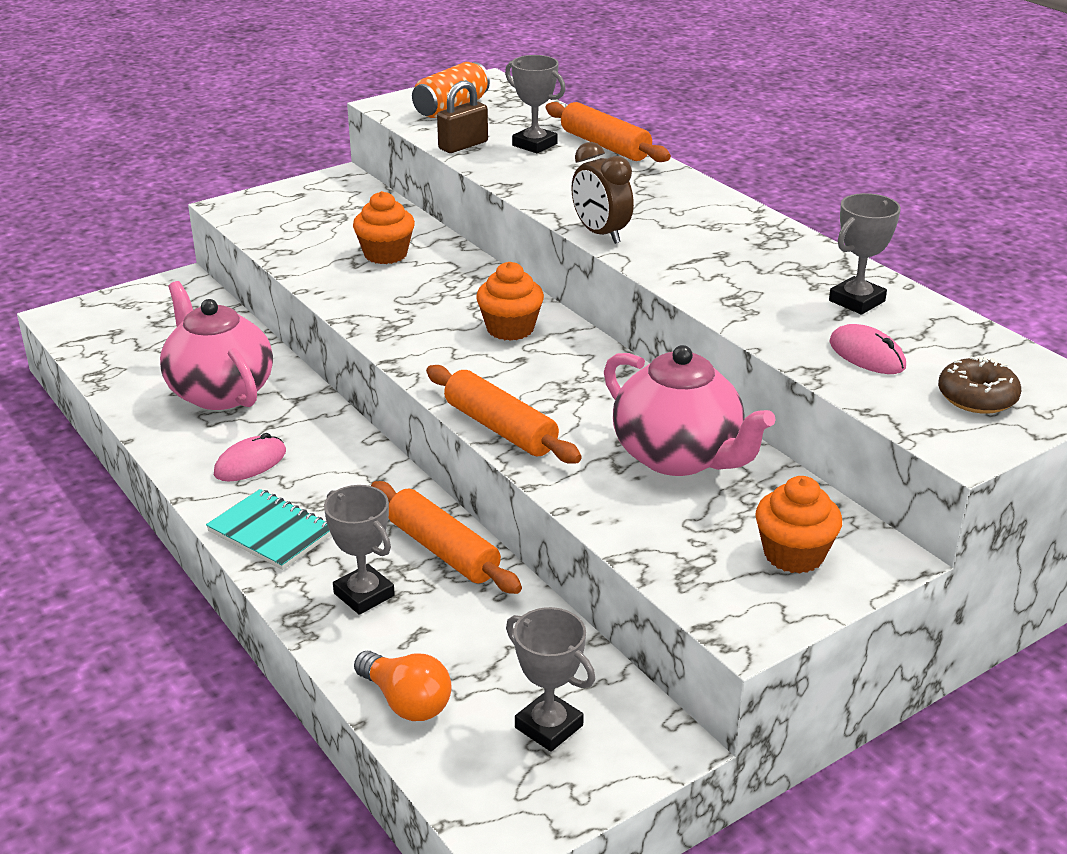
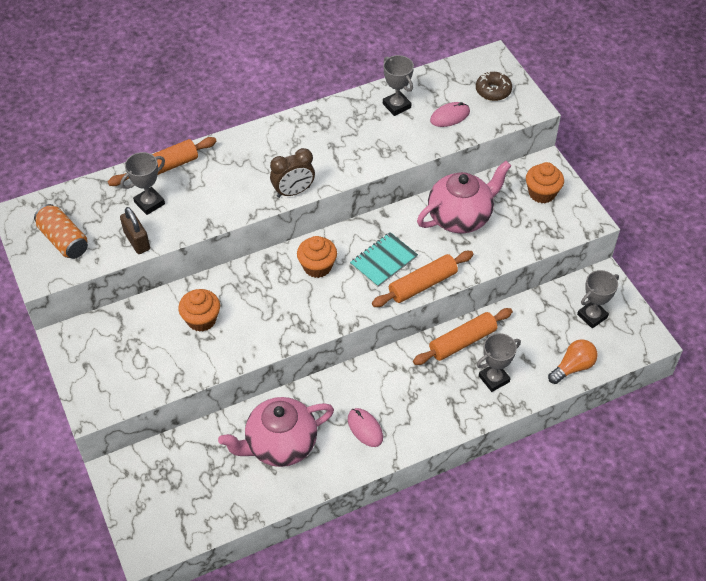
camera: 80 degrees left, 20 degrees up
turquoise notebook [206,489,331,570] -> turquoise notebook moved to [350,232,418,287]

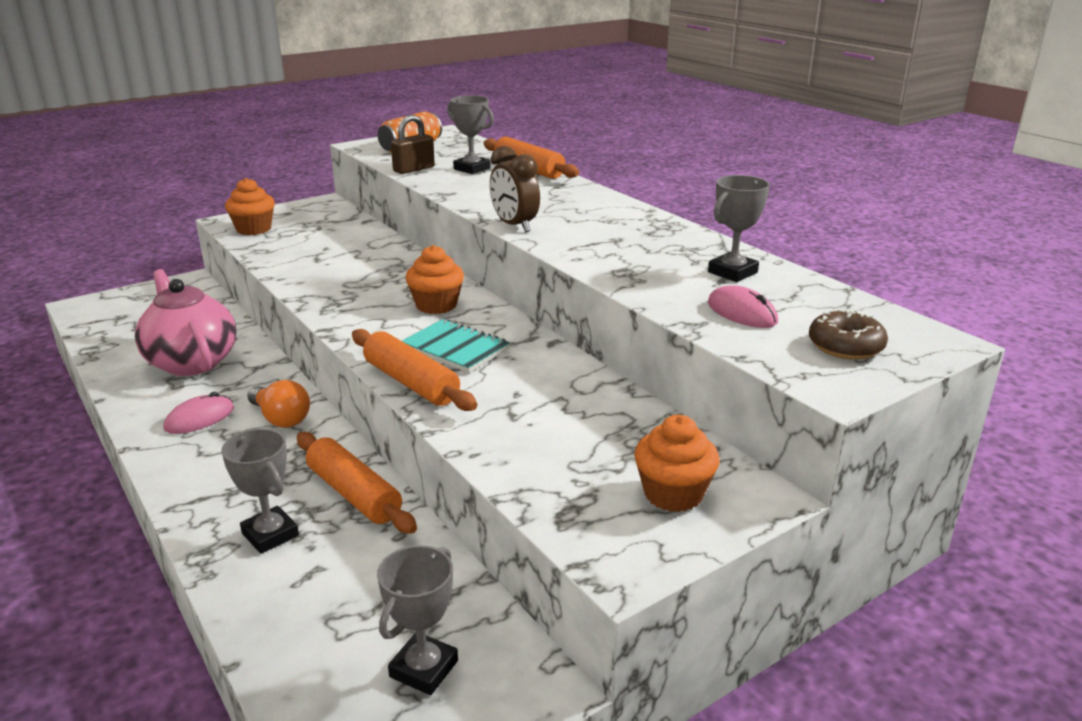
camera: 80 degrees right, 25 degrees down
orange cupcake [178,289,220,332] -> orange cupcake moved to [225,178,275,235]
pink teapot [417,161,511,233] -> none
orange light bulb [548,339,598,384] -> orange light bulb moved to [247,380,310,428]
grey trophy [577,270,619,328] -> grey trophy turned 75 degrees clockwise [377,545,458,695]

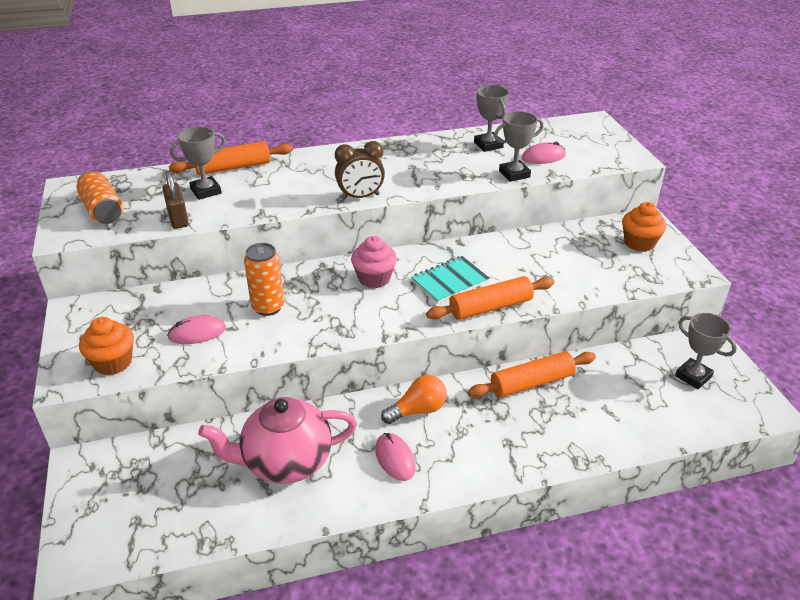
camera: 70 degrees left, 10 degrees up
grey trophy [221,429,299,554] -> grey trophy moved to [494,111,544,182]
orange cupcake [405,245,464,314] -> pink cupcake [351,236,397,288]
brown donut [809,309,888,360] -> none
none -> pink mouse [167,315,226,344]
none -> orange can [244,243,284,316]

